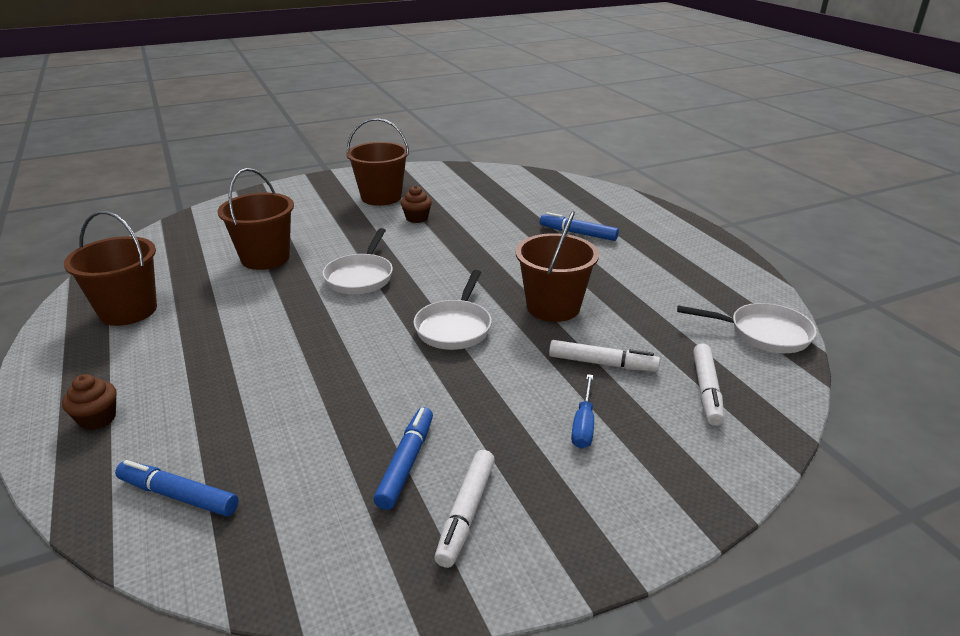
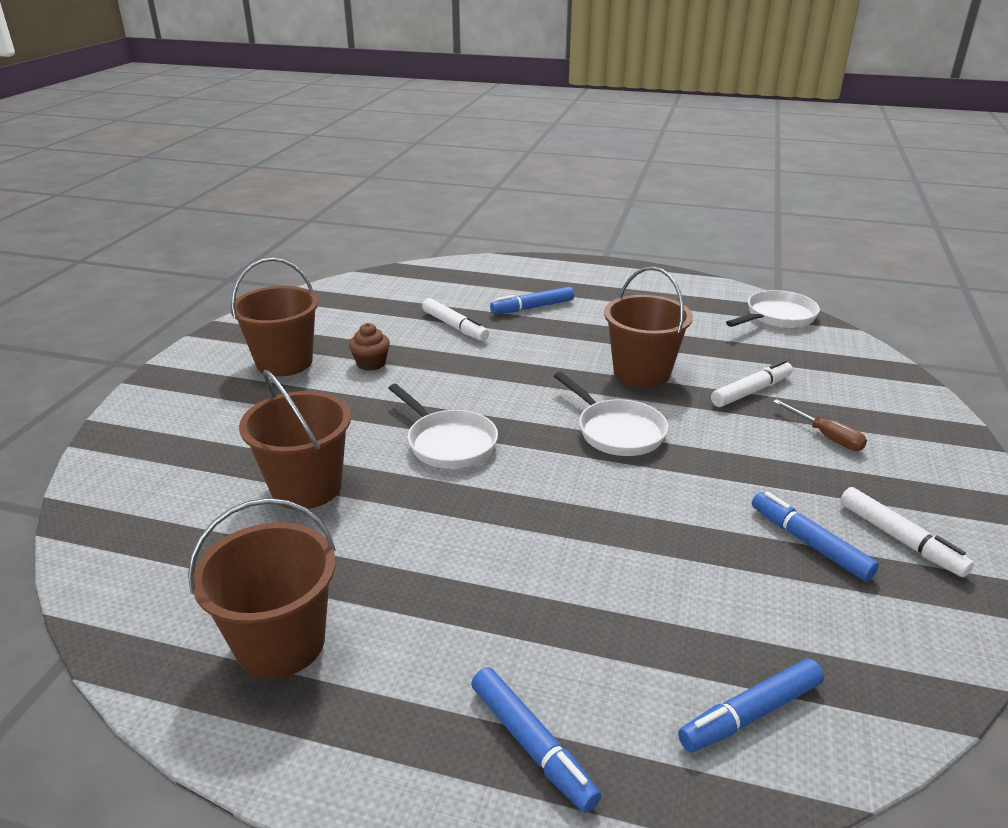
camera: 50 degrees left, 0 degrees up
brown cupcake [62,374,117,430] -> blue marker [471,667,601,813]
blue screwdriver [571,374,594,449] -> brown screwdriver [773,399,867,451]
white marker [693,343,724,426] -> white marker moved to [422,298,489,341]

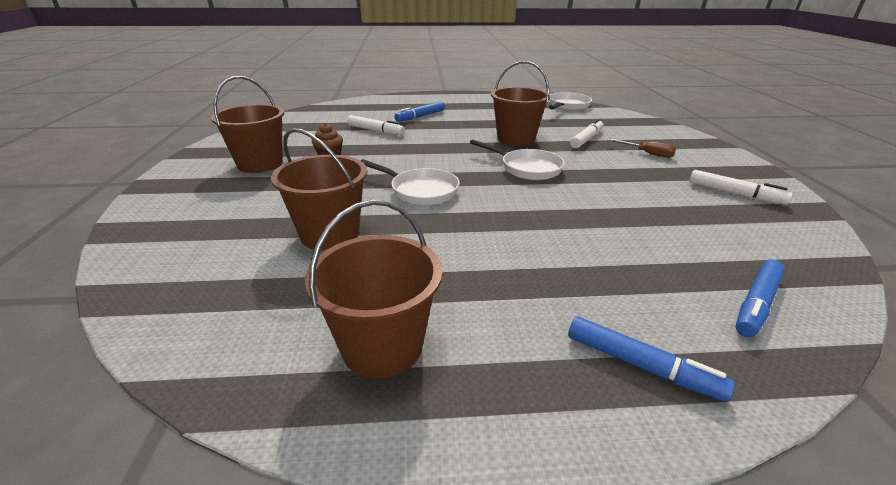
camera: 20 degrees left, 0 degrees up
blue marker [752,491,879,581] -> none

